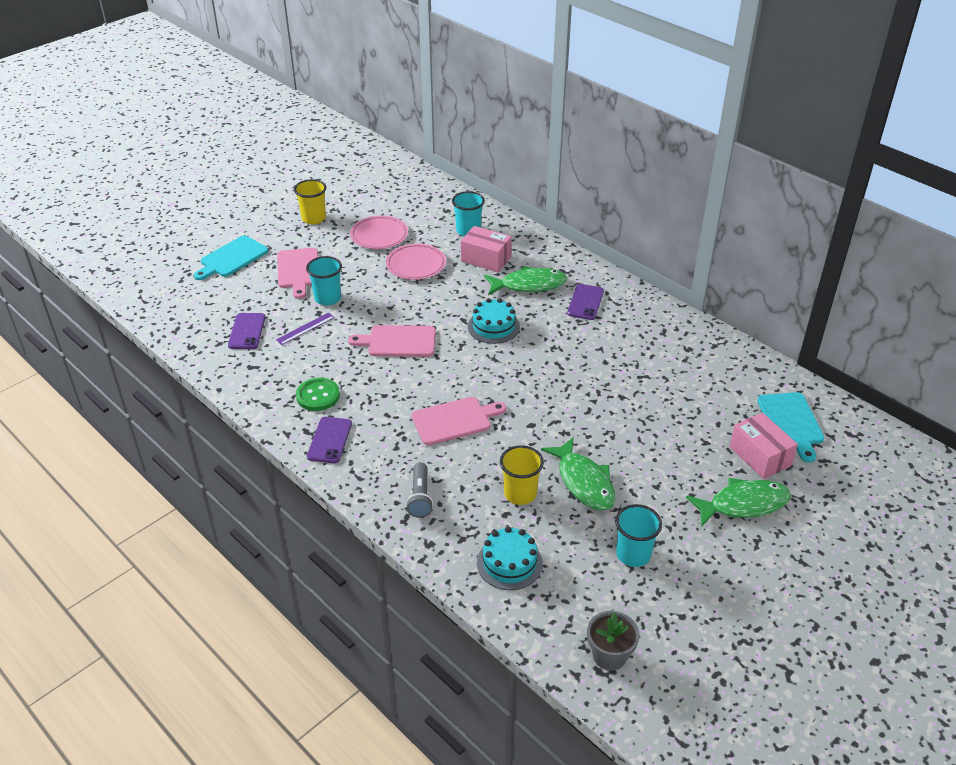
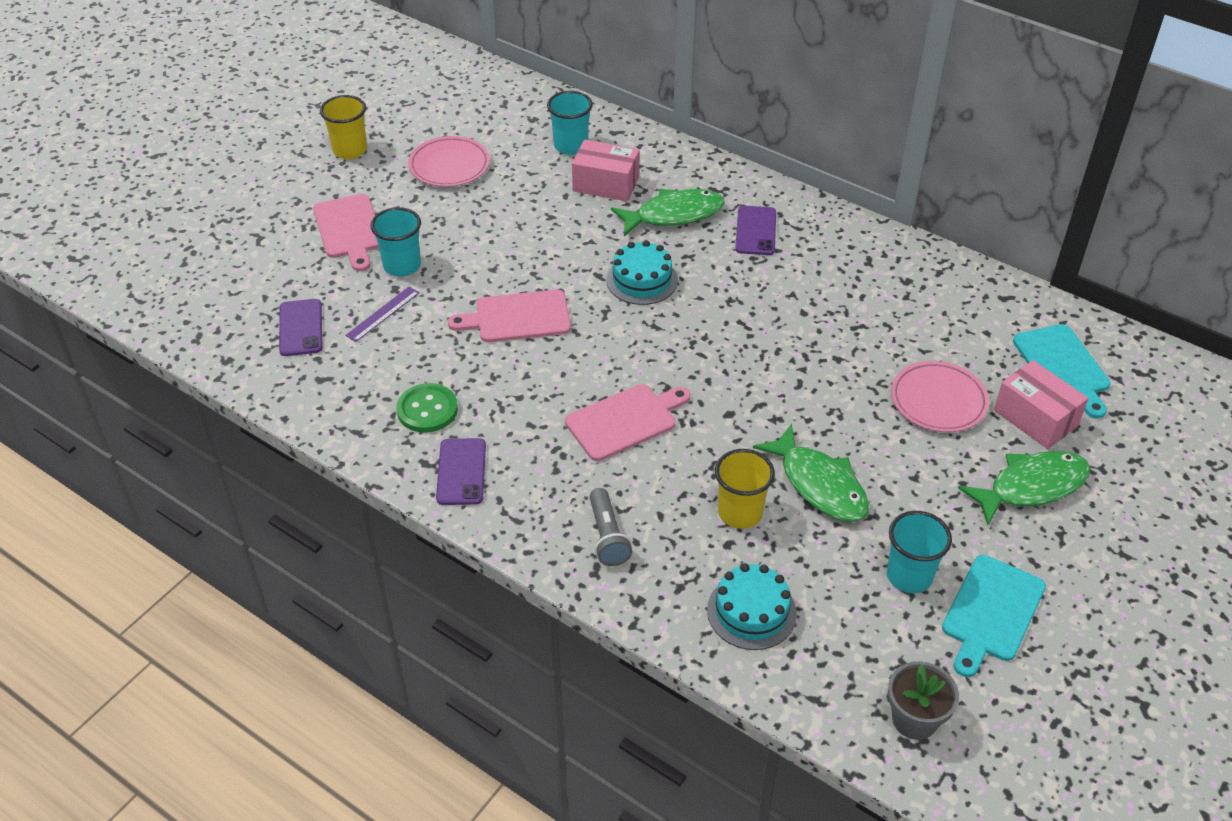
camera: 10 degrees left, 5 degrees up
turquoise cutting board [194,235,269,280] -> turquoise cutting board moved to [942,555,1046,677]
pink plate [386,243,446,280] -> pink plate moved to [891,361,989,432]

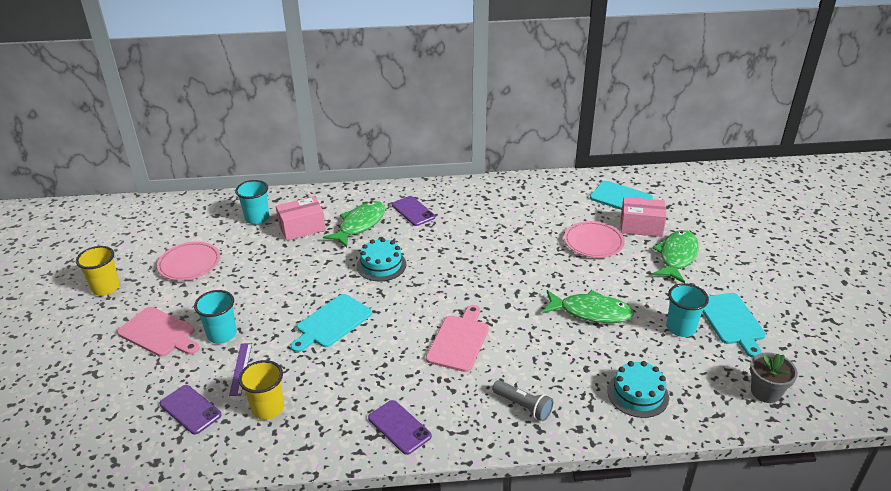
camera: 40 degrees left, 10 degrees down
green button [396,383,458,433] -> none
pink cutting board [448,290,571,342] -> turquoise cutting board [290,294,372,352]
yellow cup [715,449,775,529] -> yellow cup moved to [239,360,284,420]

